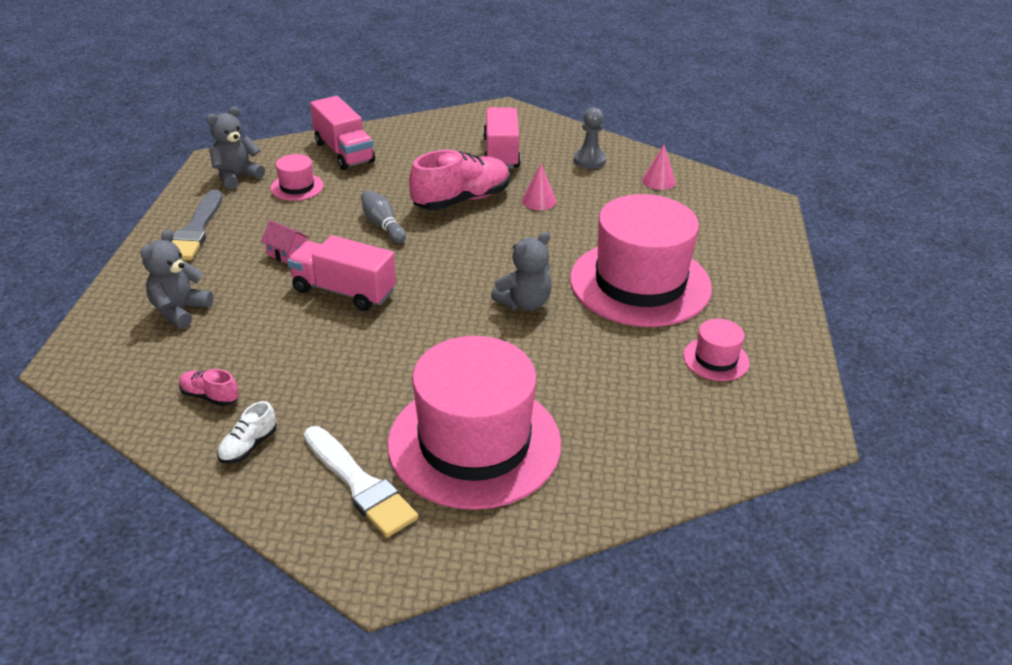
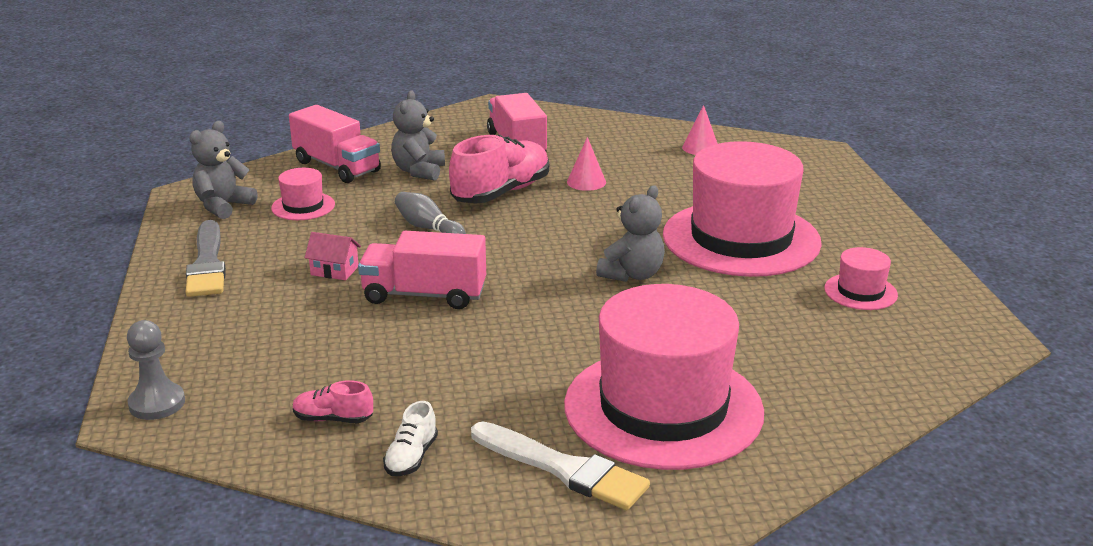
camera: 15 degrees left, 10 degrees down
grey teddy bear [141,229,213,329] -> grey teddy bear moved to [391,91,445,181]
grey pawn [574,107,606,169] -> grey pawn moved to [127,320,185,420]

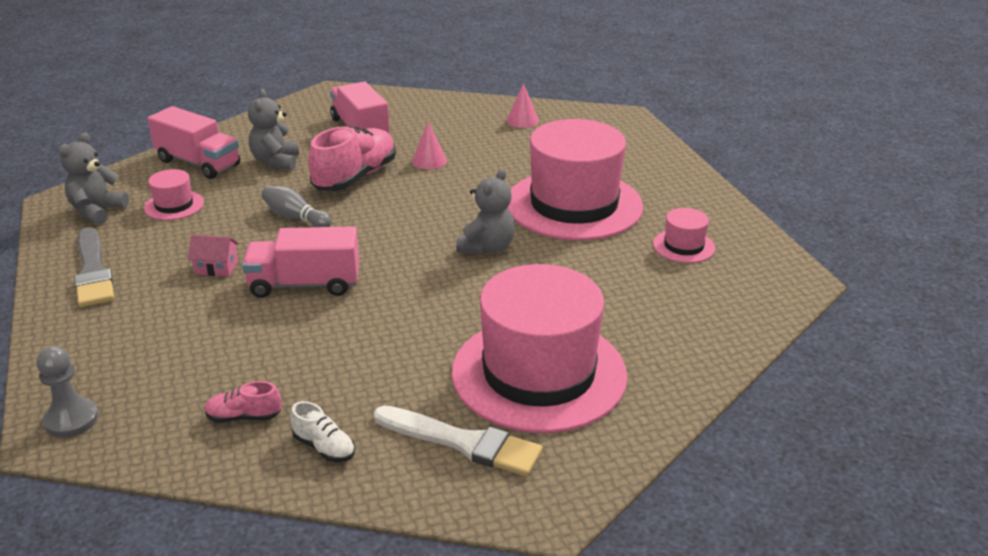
camera: 10 degrees left, 5 degrees up
white shoe [383,401,438,476] -> white shoe turned 60 degrees counterclockwise [290,401,355,462]

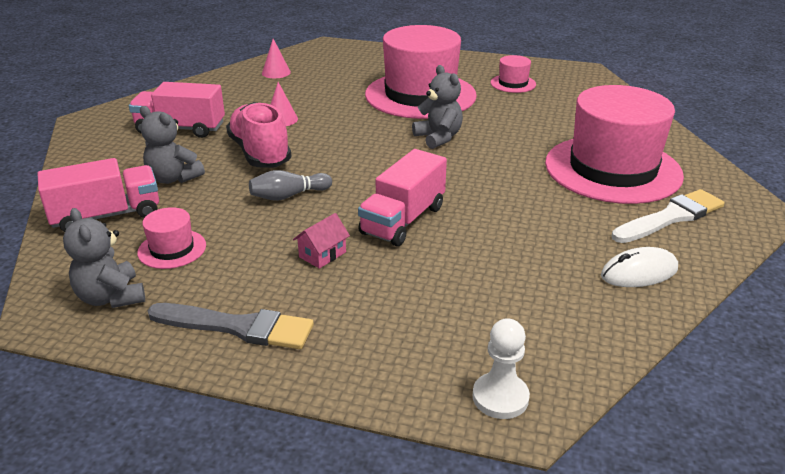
camera: 55 degrees left, 0 degrees up
grey pawn [36,346,98,438] -> white pawn [473,318,530,419]
pink shoe [204,381,281,423] -> none
white shoe [290,401,355,462] -> white mouse [601,247,678,287]

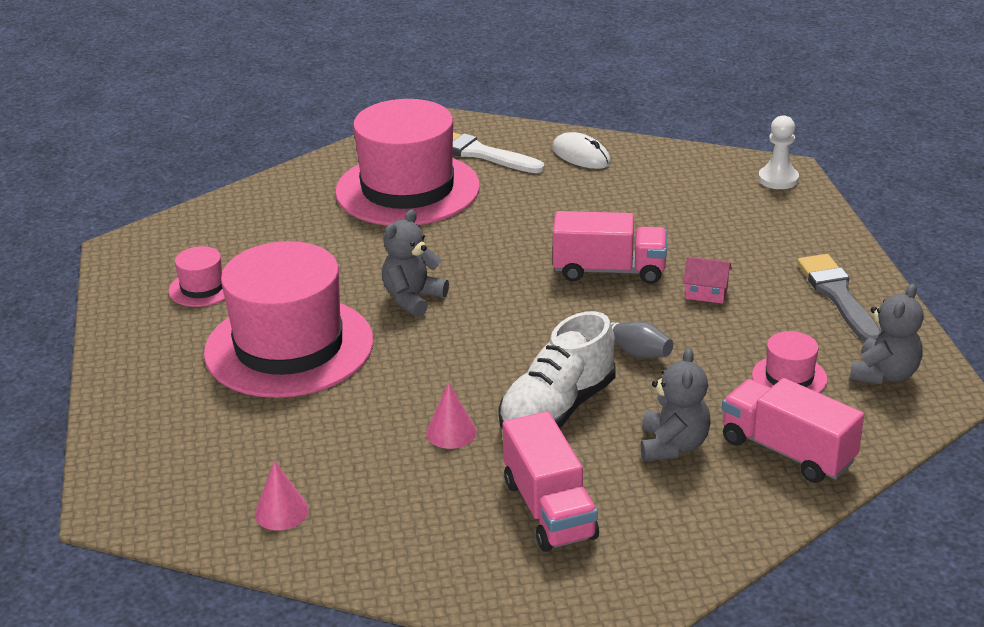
camera: 115 degrees left, 0 degrees up
pink shoe [226,102,292,167] -> white shoe [498,311,616,429]

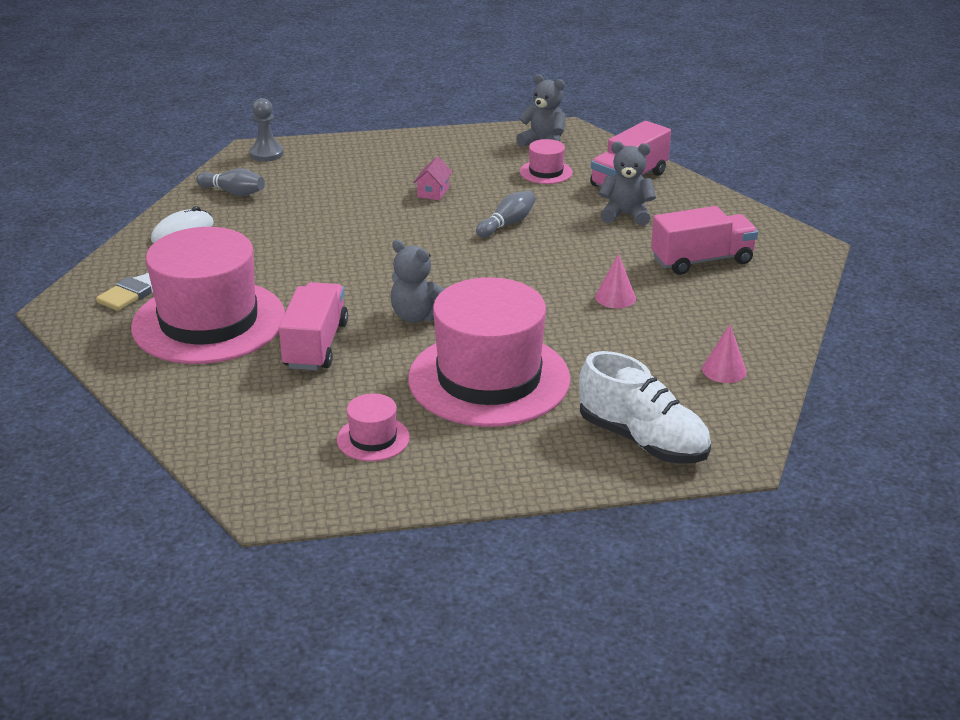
camera: 90 degrees left, 0 degrees up
white shoe [498,311,616,429] -> white shoe moved to [579,351,711,464]
pink truck [553,211,667,284] -> pink truck moved to [279,282,348,370]
white pawn [758,115,799,189] -> grey pawn [250,98,284,162]
grey brush [797,254,881,342] -> none
none -> grey bowling pin [196,168,265,196]

